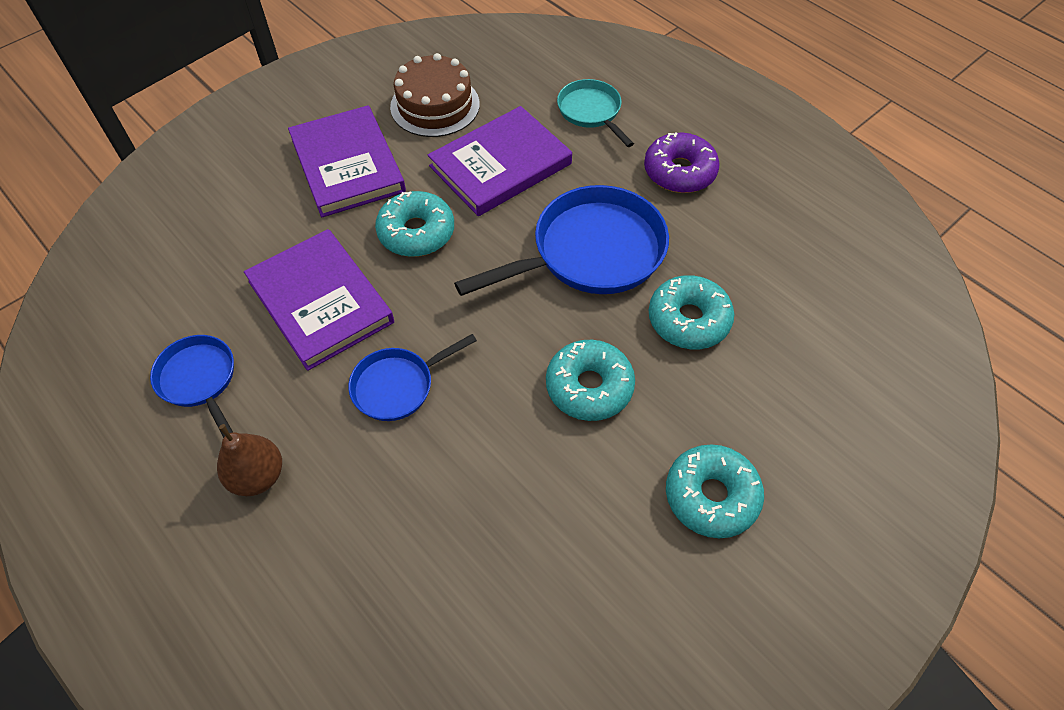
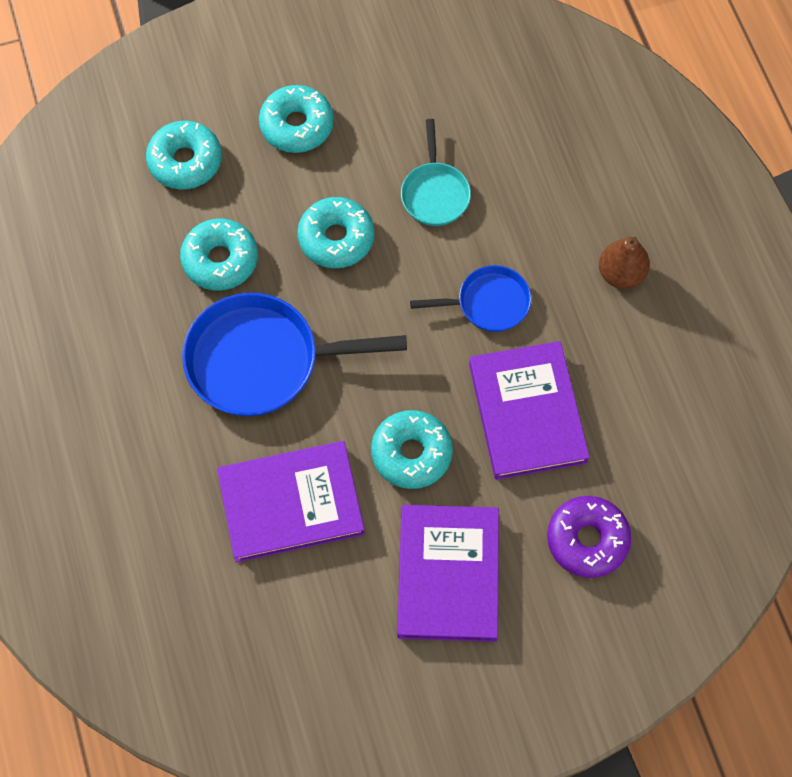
camera: 155 degrees left, 10 degrees up
blue pan [150,335,234,438] -> none
brown cake [390,53,480,137] -> none
turquoise pan [557,79,634,147] -> turquoise pan moved to [401,119,471,226]
purple donut [644,133,720,193] -> purple donut moved to [547,496,632,578]
none -> turquoise donut [146,121,222,190]

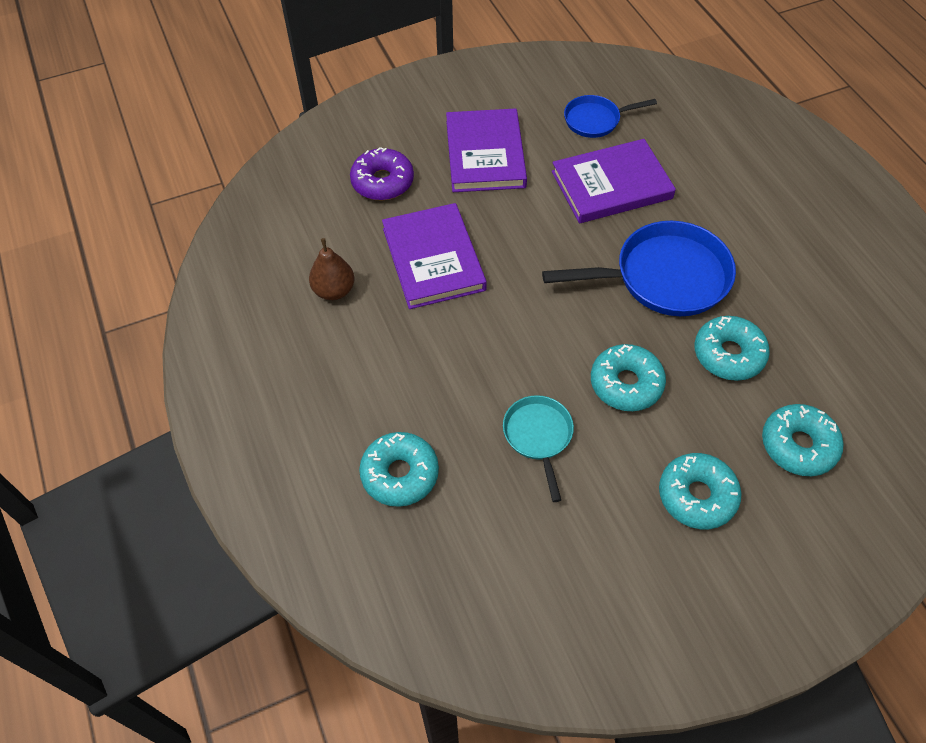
camera: 175 degrees right, 10 degrees down
turquoise donut [371,410,453,489] -> turquoise donut moved to [359,432,439,507]
blue pan [410,265,532,332] -> blue pan moved to [564,95,657,138]
brown pear [599,237,650,289] -> brown pear moved to [309,238,354,300]

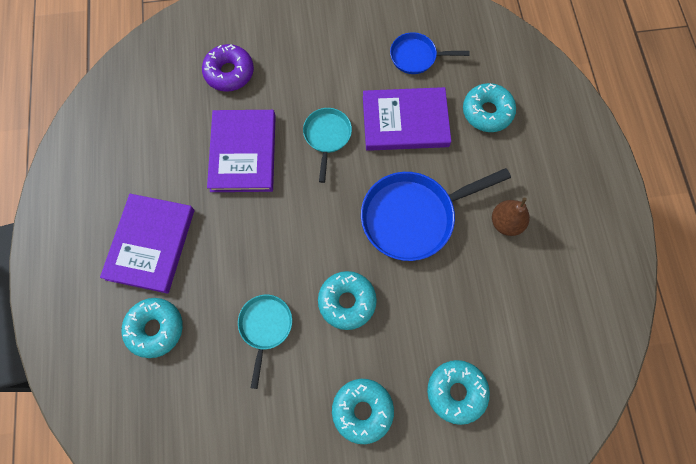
camera: 15 degrees right, 15 degrees up
brown pear [309,238,354,300] -> brown pear moved to [492,198,530,236]
purple book [446,108,527,192] -> purple book moved to [100,194,194,294]
blue pan [542,221,736,316] -> blue pan turned 150 degrees clockwise [361,168,511,261]
turquoise donut [694,316,770,381] -> turquoise donut moved to [463,83,516,132]
none -> turquoise pan [303,108,352,183]

